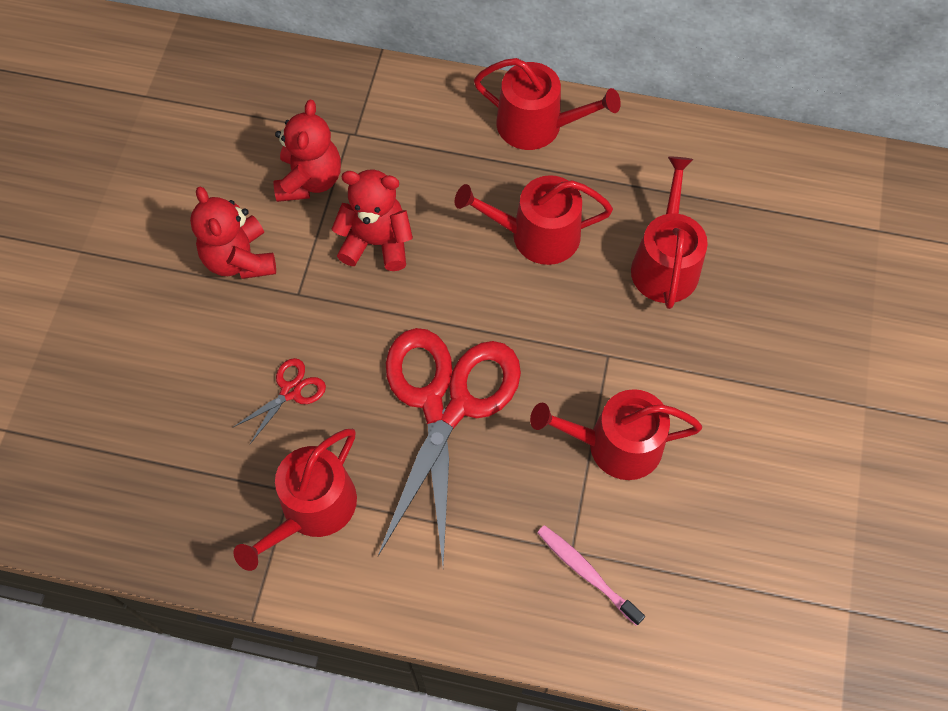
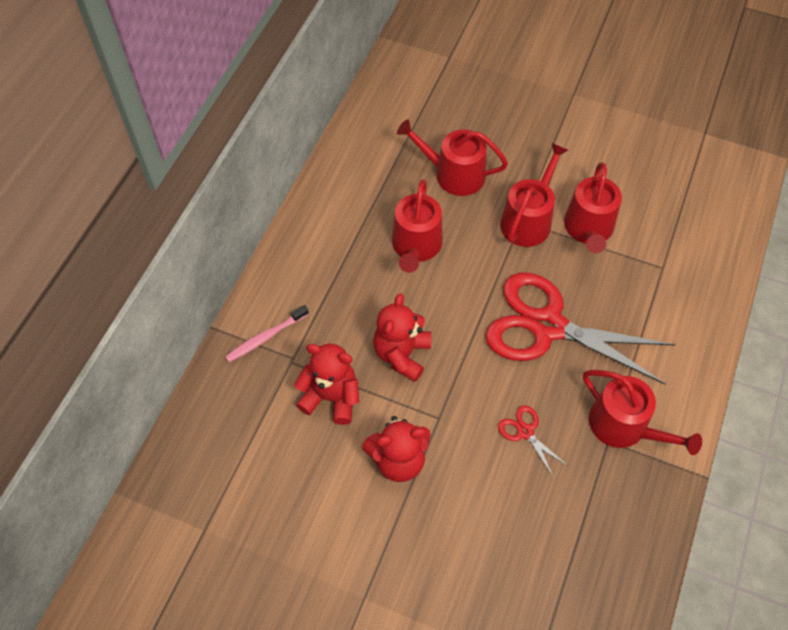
camera: 80 degrees left, 5 degrees down
red watering can [474,58,621,150] -> red watering can moved to [500,143,568,247]
pink toothbrush [537,525,645,626] -> pink toothbrush moved to [225,305,309,362]

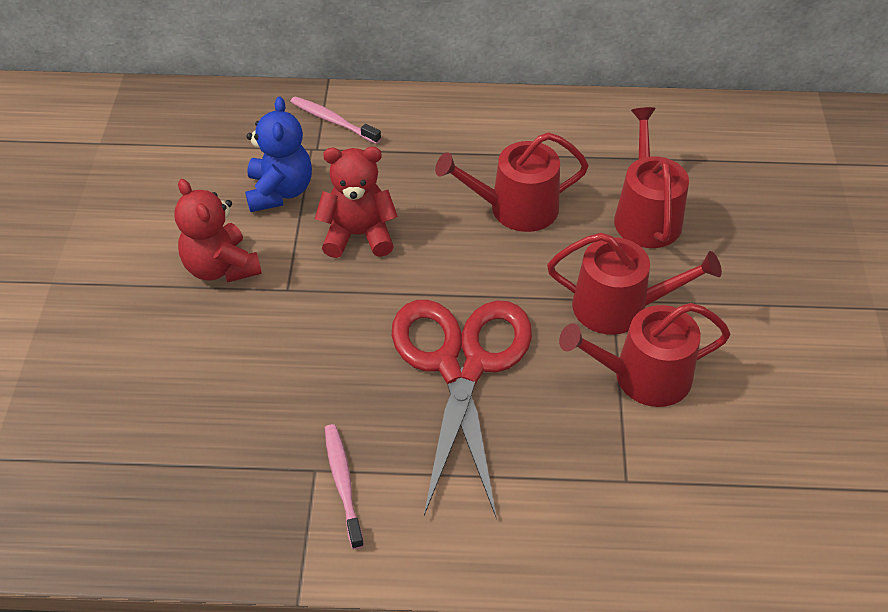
camera: 70 degrees right, 10 degrees down
red teddy bear [294,344,359,425] -> blue teddy bear [245,97,312,212]
red scissors [498,405,568,478] -> none
red watering can [583,370,702,455] -> pink toothbrush [325,424,364,549]

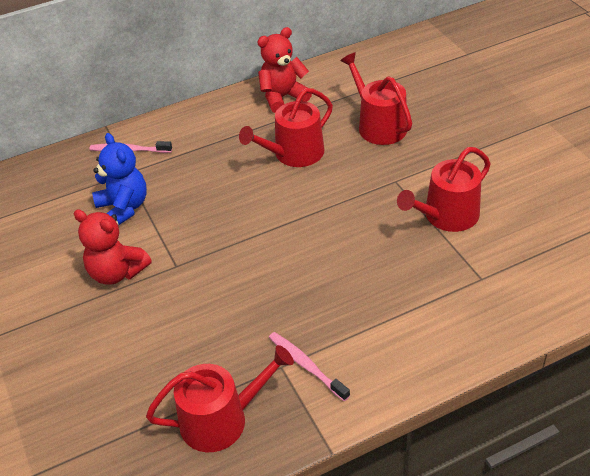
camera: 25 degrees left, 5 degrees down
red teddy bear [315,147,398,258] -> red teddy bear moved to [257,27,312,113]
red scissors [392,300,532,519] -> none
red watering can [547,233,722,335] -> red watering can moved to [146,345,294,452]

